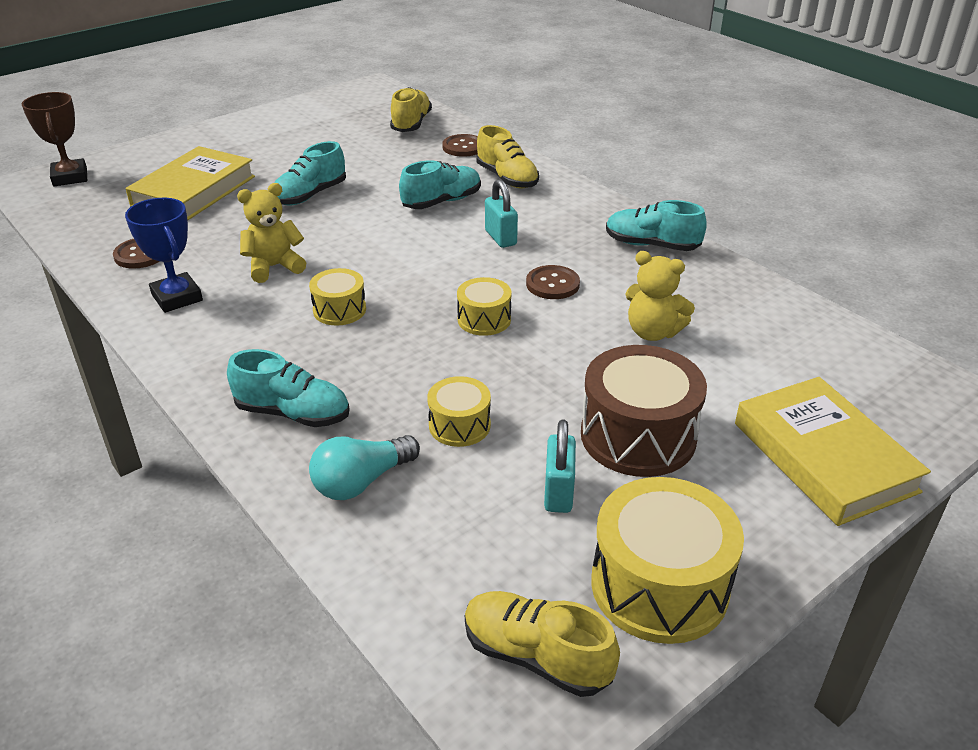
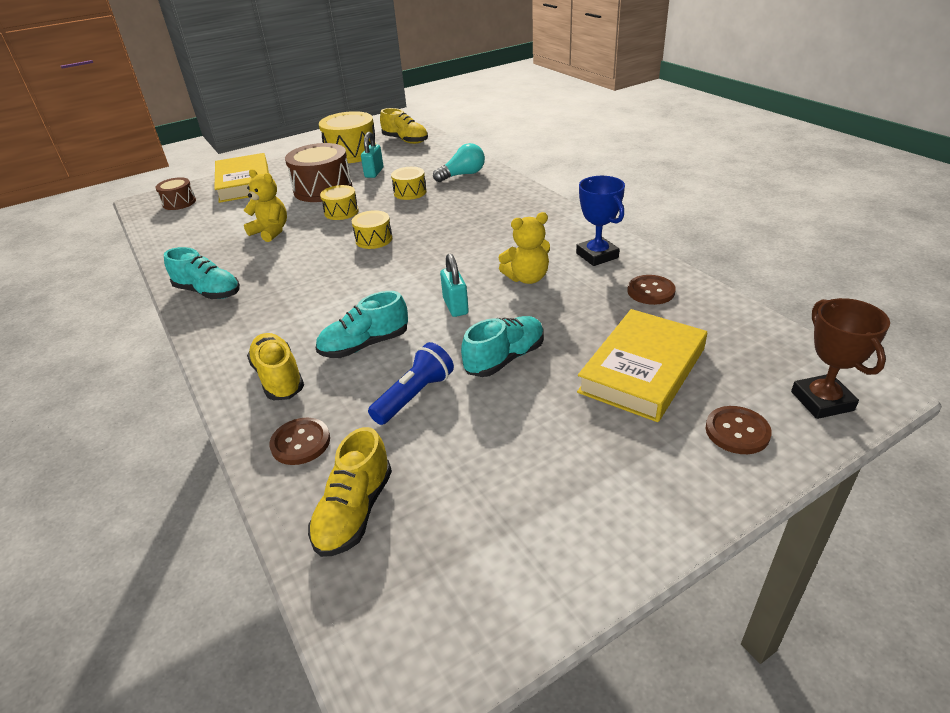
camera: 170 degrees left, 0 degrees up
turquoise shoe [227,349,349,427] -> none
yellow drum [309,268,366,325] -> yellow drum moved to [320,185,359,220]
turquoise padlock [485,179,518,248] -> turquoise padlock moved to [440,253,469,317]
brown button [526,265,580,299] -> brown button moved to [706,406,772,454]
none -> brown drum [155,177,196,210]
none -> blue flashlight [368,342,454,425]

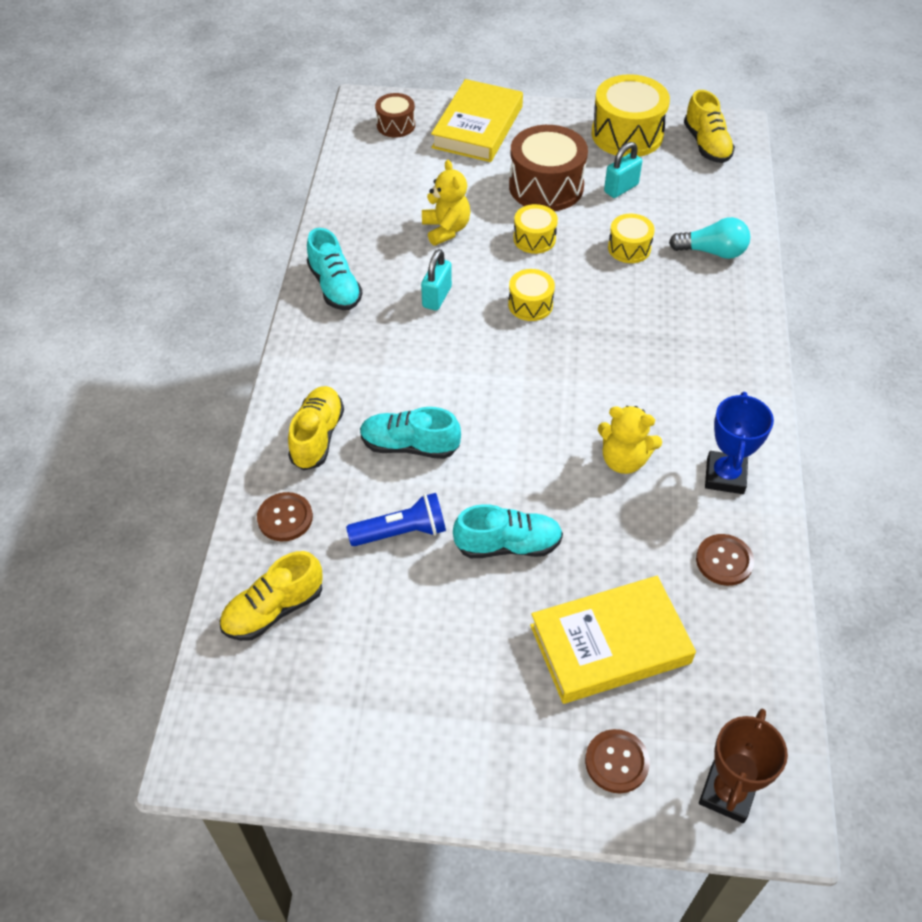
camera: 35 degrees right, 15 degrees up
turquoise padlock [440,253,469,317] -> turquoise padlock moved to [421,249,452,311]

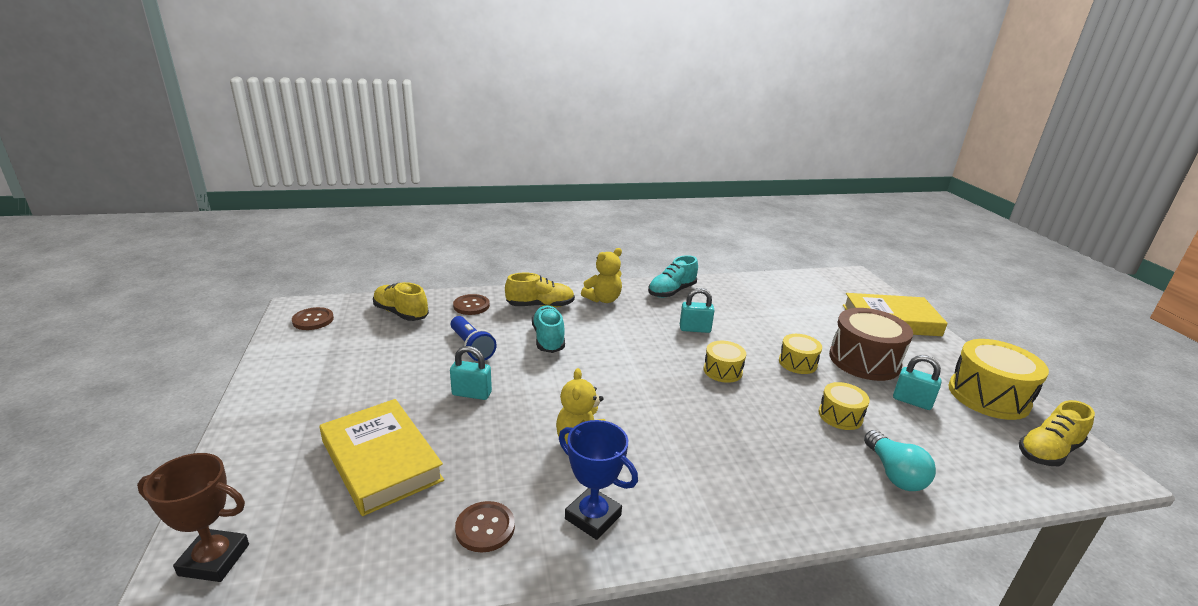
camera: 70 degrees right, 25 degrees down
brown drum [375,93,415,138] -> none
yellow teddy bear [422,160,471,246] -> yellow teddy bear moved to [581,248,622,303]
turquoise shoe [453,504,563,558] -> turquoise padlock [450,346,492,400]
brown button [585,729,650,793] -> brown button moved to [292,307,334,330]
blue trophy [705,392,774,494] -> blue trophy turned 45 degrees clockwise [559,420,638,540]

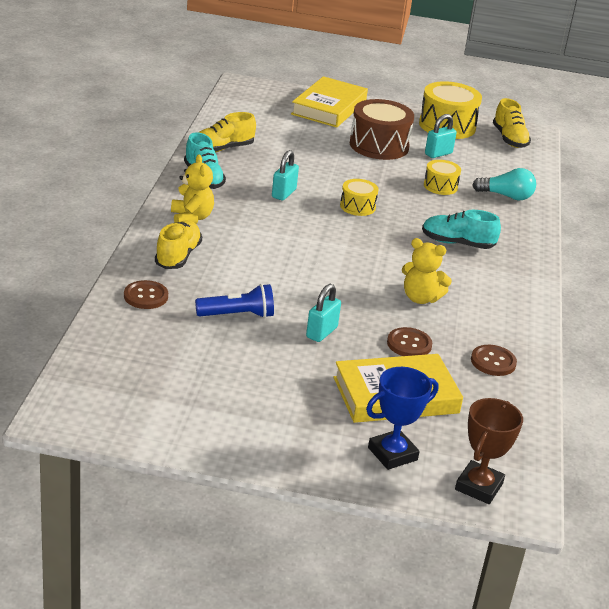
camera: 70 degrees left, 5 degrees up
brown button [292,307,334,330] -> brown button moved to [387,327,432,356]
yellow shoe [373,282,429,321] -> yellow shoe moved to [199,112,256,152]
turquoise shoe [532,306,565,353] -> turquoise shoe moved to [422,210,501,249]
blue trophy [559,420,638,540] -> blue trophy moved to [366,367,438,470]
yellow drum [779,334,822,374] -> none

